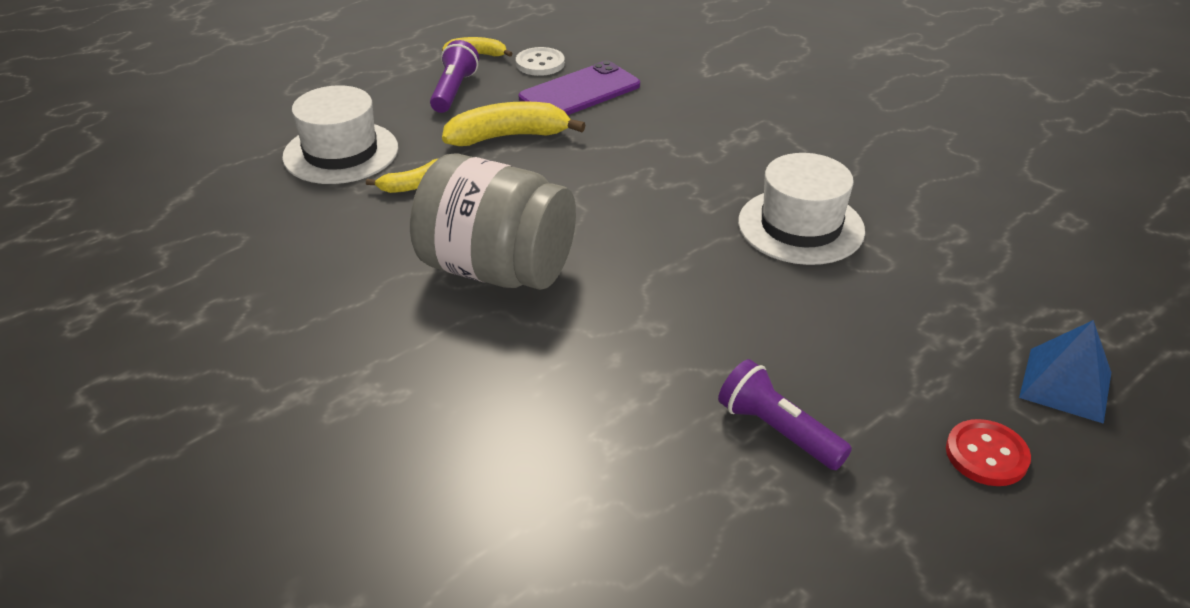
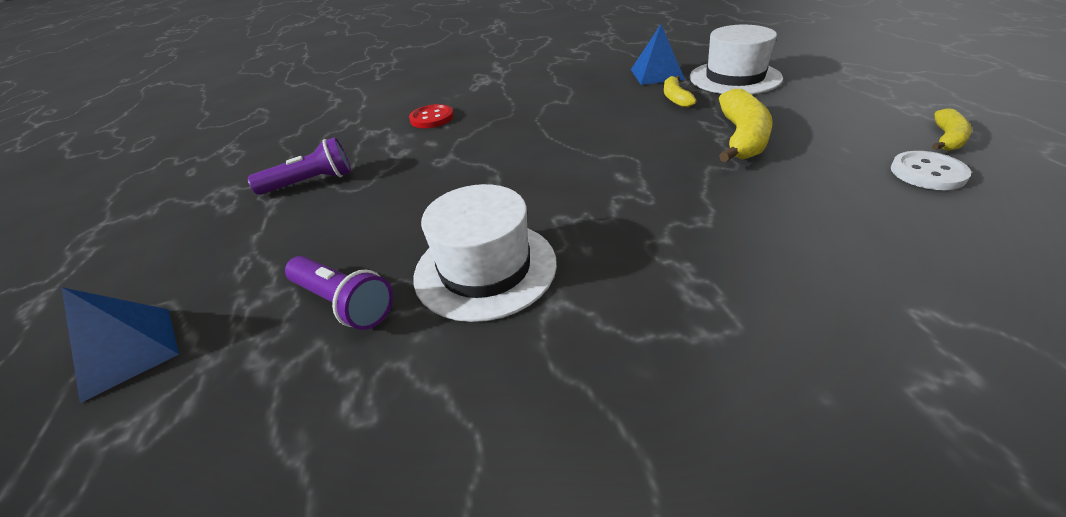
camera: 120 degrees right, 0 degrees up
grey jar [410,153,576,290] -> none
purple flashlight [430,40,479,113] -> purple flashlight moved to [285,256,393,330]
purple phone [519,61,640,115] -> none
red button [946,419,1031,486] -> red button moved to [409,104,454,128]
none -> blue pyramid [631,24,685,85]

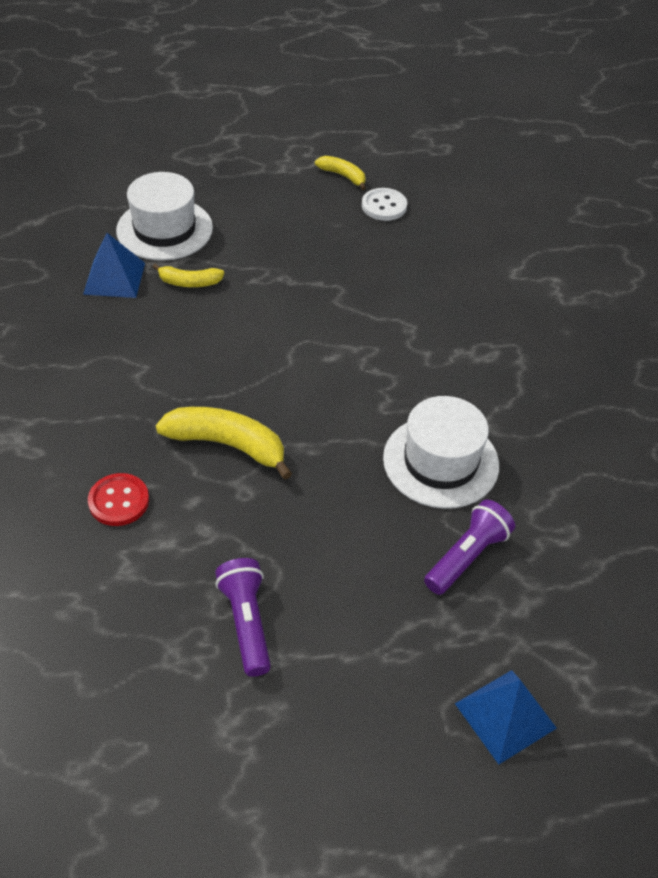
camera: 90 degrees left, 10 degrees up
yellow banana [719,89,773,163] -> yellow banana moved to [156,407,292,480]

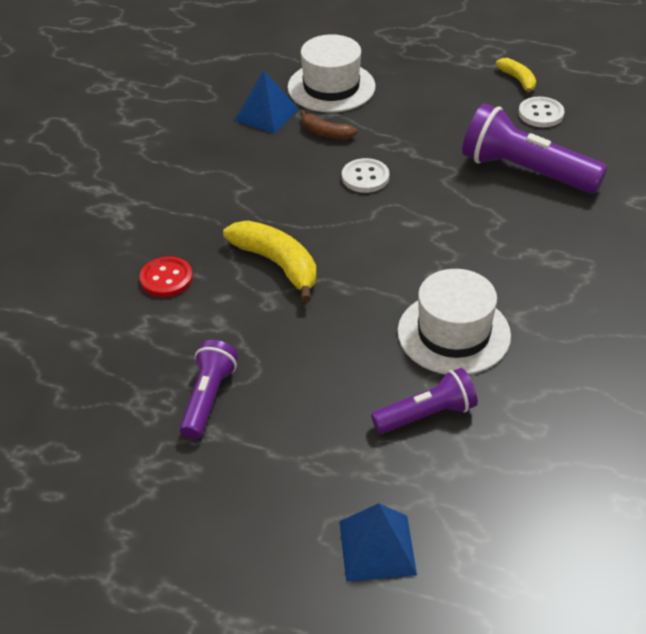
camera: 30 degrees right, 5 degrees down
yellow banana [153,264,224,287] -> brown banana [300,110,357,139]
none -> white button [342,158,389,193]
none -> purple flashlight [462,103,607,194]

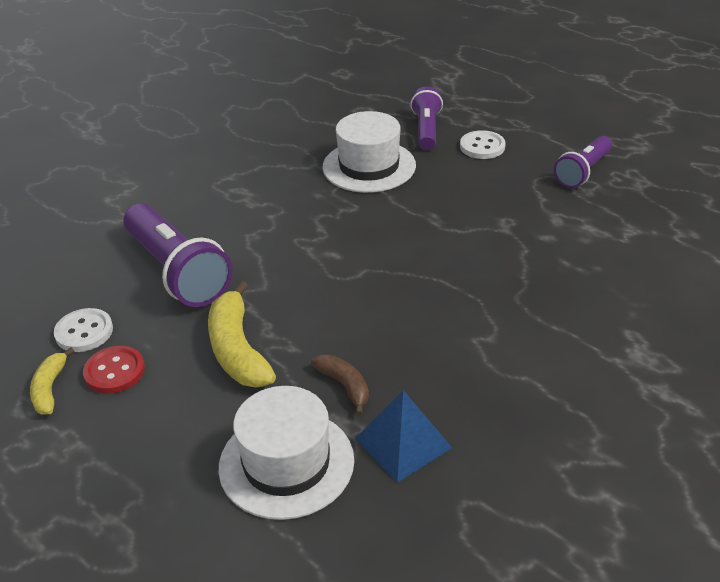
camera: 155 degrees left, 5 degrees down
red button [139,256,193,297] -> red button moved to [83,346,145,394]
yellow banana [223,221,316,302] -> yellow banana moved to [208,281,276,387]
blue pyramid [339,503,417,581] -> none
white button [342,158,389,193] -> white button moved to [460,130,506,159]
purple flashlight [371,368,478,434] -> purple flashlight turned 90 degrees clockwise [410,86,443,150]

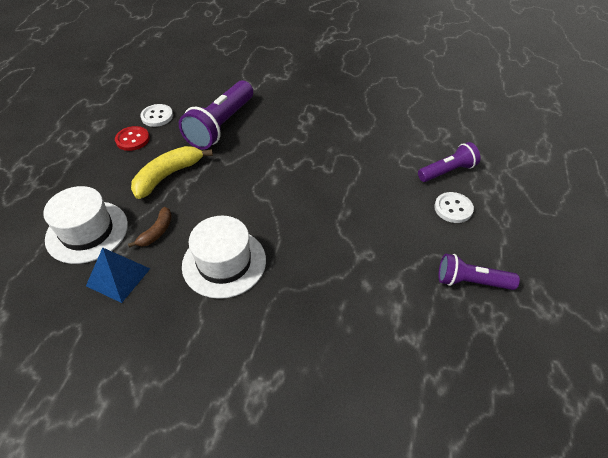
camera: 60 degrees right, 10 degrees up
yellow banana [30,347,74,415] -> none
white hat [322,111,416,193] -> white hat moved to [182,216,266,299]

